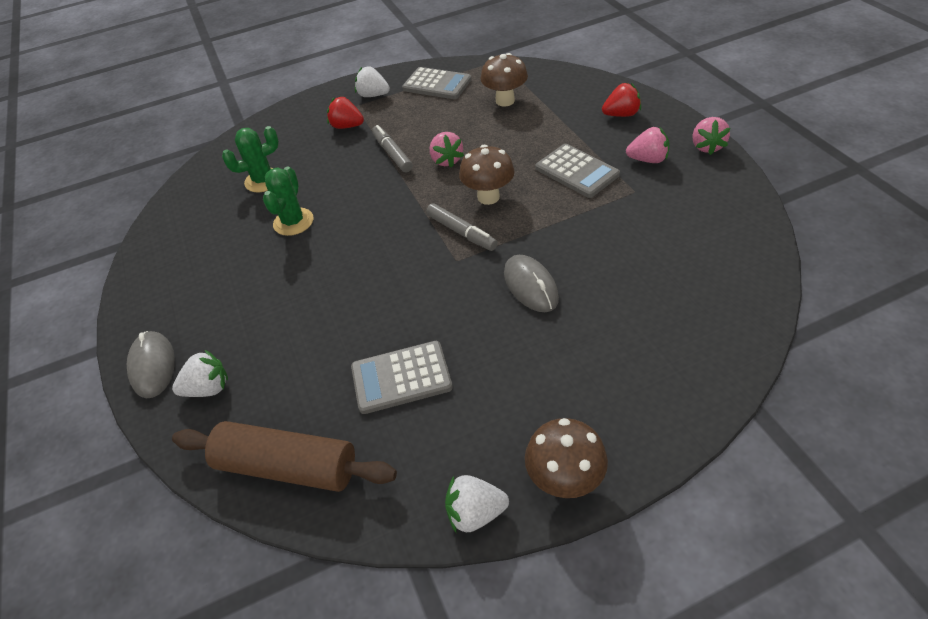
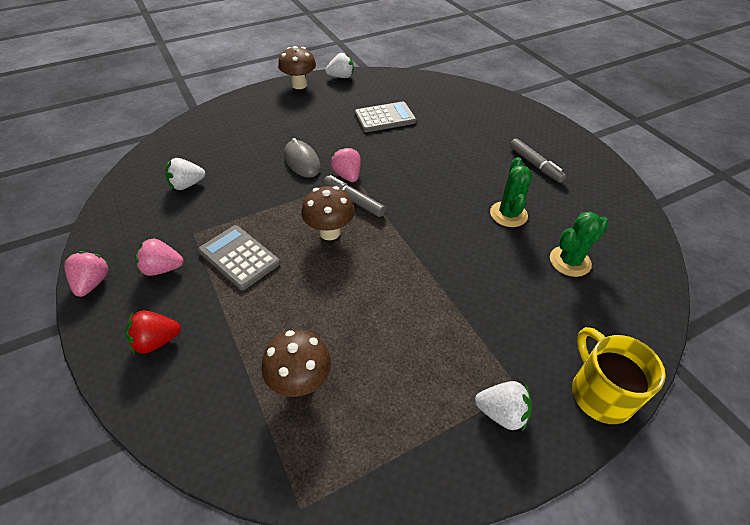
camera: 170 degrees right, 0 degrees up
grey mouse [127,331,175,398] -> none
white strawberry [172,350,228,397] -> white strawberry moved to [165,158,205,190]
brown rolling pin [172,421,397,492] -> none
red strawberry [327,97,364,129] -> none
grey marker [372,125,413,172] -> grey marker moved to [510,138,566,183]
grey calculator [402,67,472,99] -> none
pink strawberry [430,132,464,168] -> pink strawberry moved to [331,147,361,182]
none -> yellow mug [572,327,666,424]

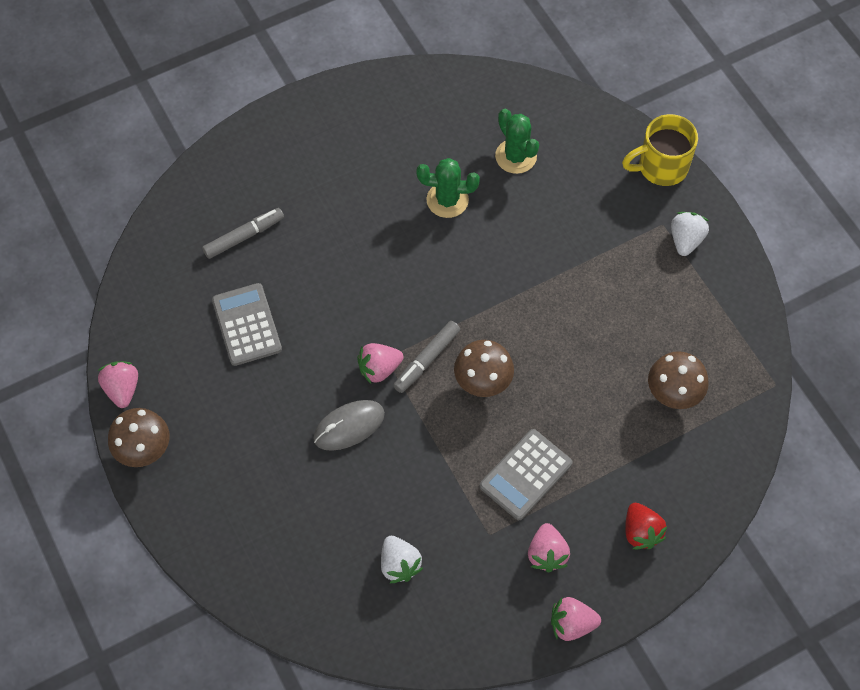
camera: 90 degrees left, 15 degrees up
white strawberry [325,53,353,78] -> pink strawberry [98,361,138,408]
grey marker [510,138,566,183] -> grey marker moved to [202,208,284,259]

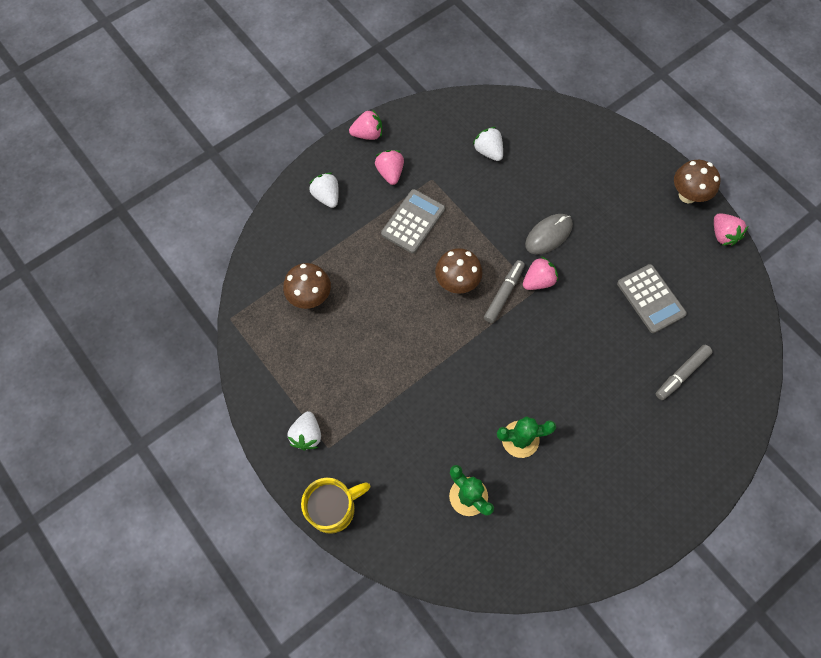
camera: 170 degrees right, 5 degrees up
red strawberry [625,503,667,549] -> white strawberry [309,173,339,208]

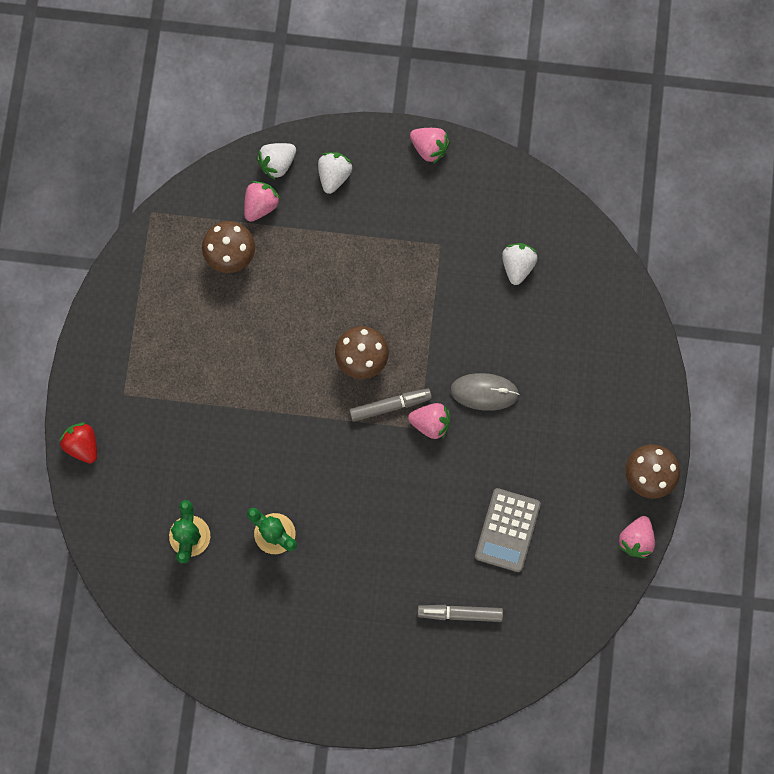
camera: 45 degrees right, 10 degrees up
white strawberry [287,411,321,450] -> white strawberry moved to [257,143,296,180]
yellow mug [301,478,371,534] -> red strawberry [59,423,97,464]
pink strawberry [375,150,404,185] -> pink strawberry moved to [244,181,281,222]
grey calculator [381,189,445,253] -> none

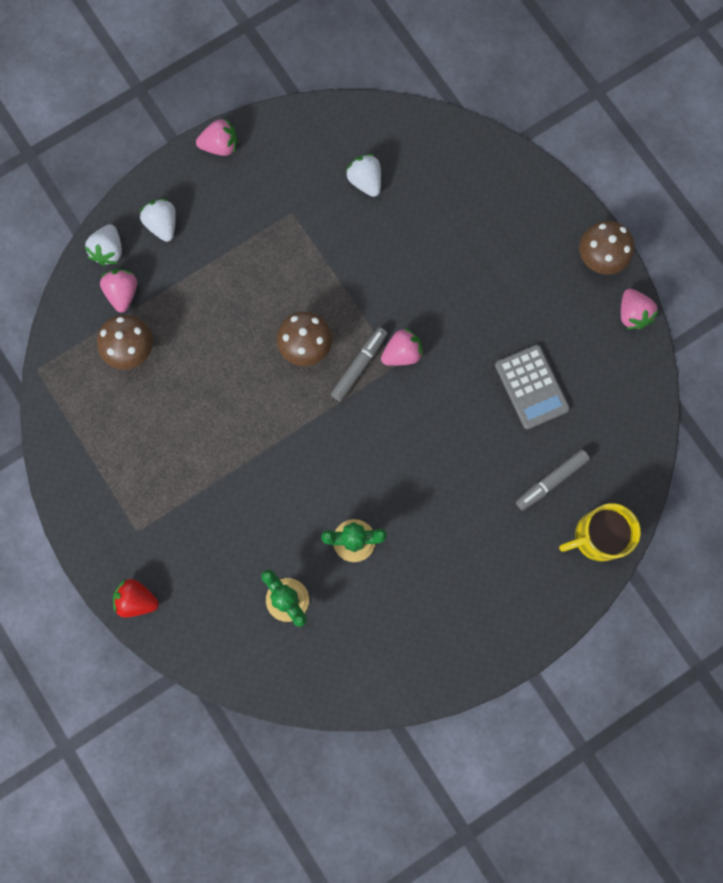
camera: 40 degrees left, 0 degrees up
grey mouse [450,373,520,411] -> none
none -> yellow mug [559,503,641,561]

